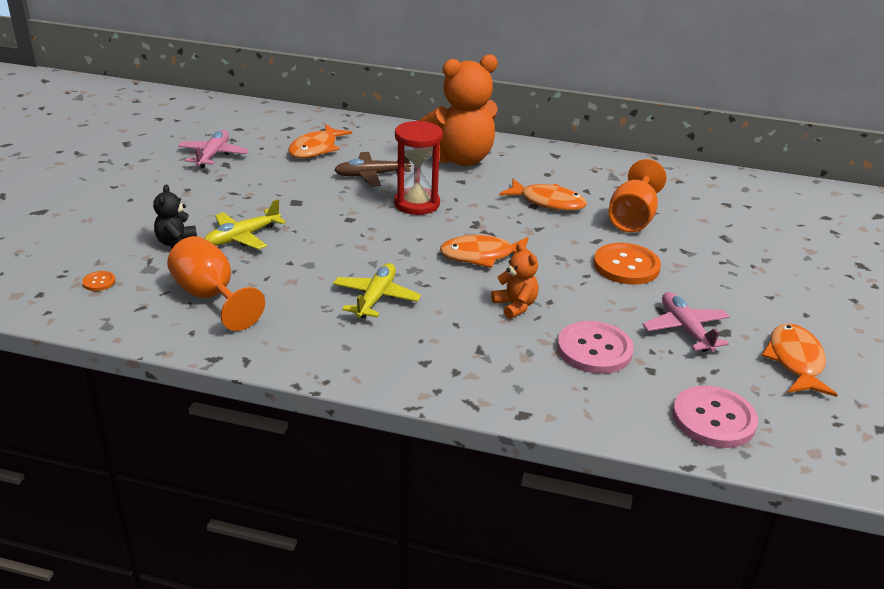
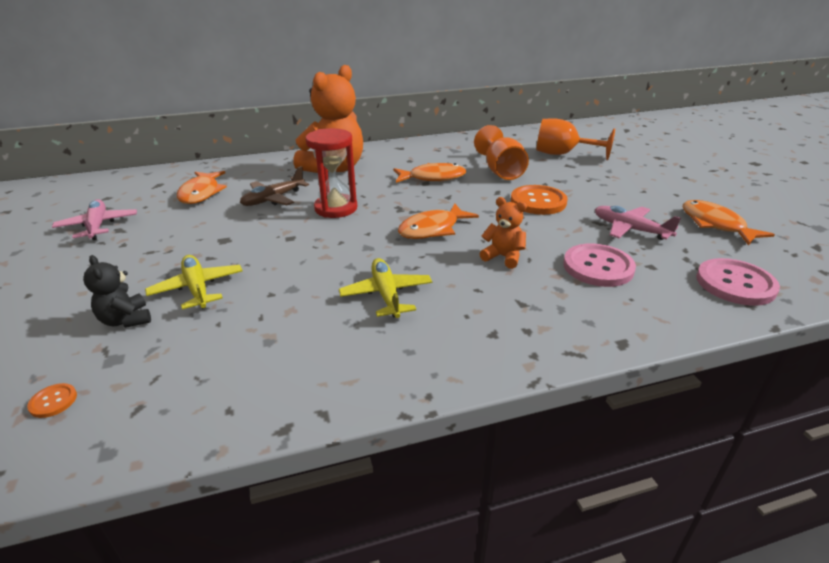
camera: 30 degrees left, 0 degrees up
orange goblet [167,236,265,331] -> orange goblet moved to [536,119,615,160]
yellow plane [204,199,286,250] -> yellow plane turned 135 degrees clockwise [145,255,242,309]

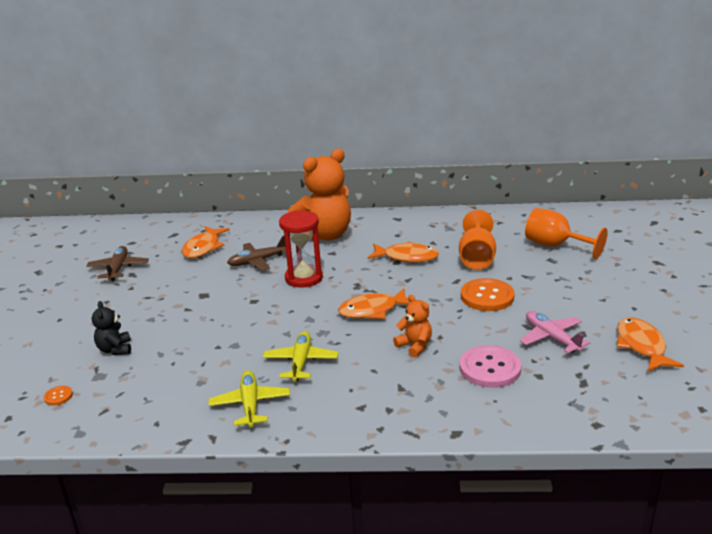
camera: 20 degrees right, 5 degrees down
pink plane [52,199,137,240] -> brown plane [86,246,149,281]
yellow plane [145,255,242,309] -> yellow plane moved to [209,370,290,427]
pink button [696,258,780,306] -> none

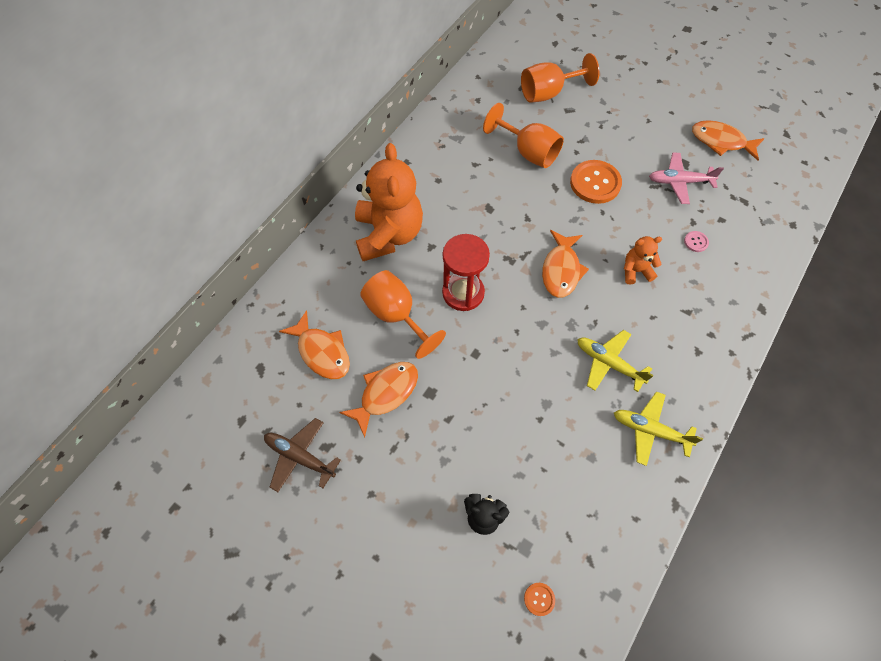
camera: 60 degrees left, 35 degrees up
brown plane [227,236,286,270] -> orange goblet [360,270,446,359]
orange fish [368,241,439,263] -> orange fish moved to [339,362,418,437]
pink button [459,345,521,388] -> pink button [684,231,709,252], size x0.44

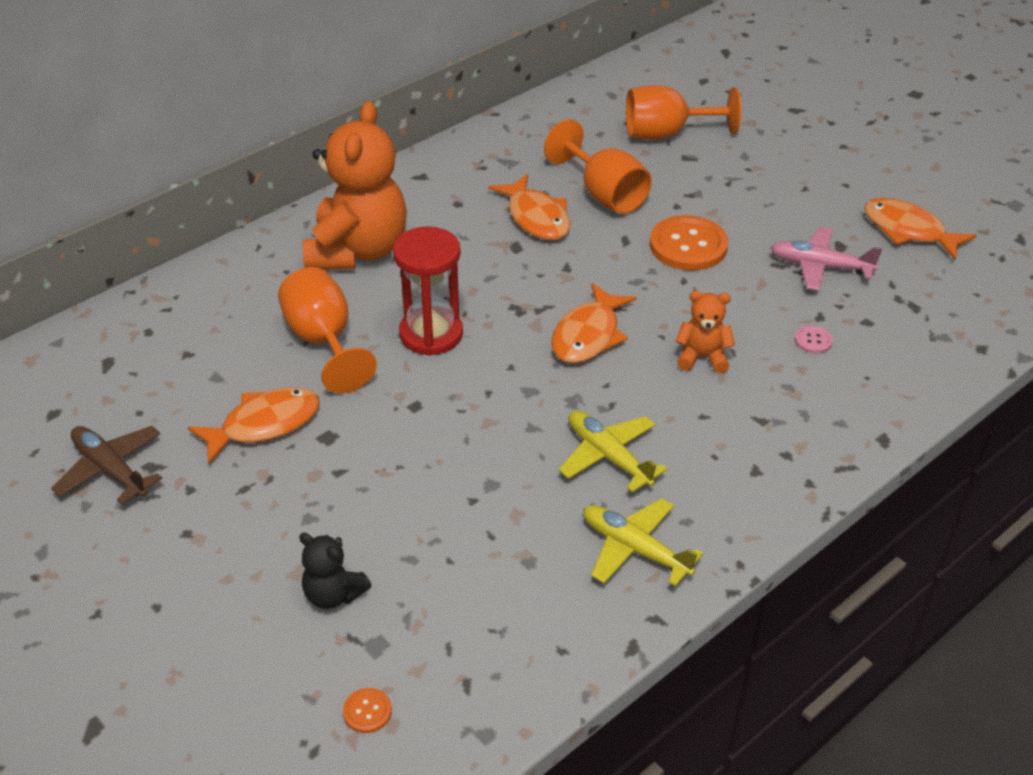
camera: 15 degrees right, 20 degrees down
orange fish [279,310,350,379] -> orange fish moved to [488,174,570,240]

